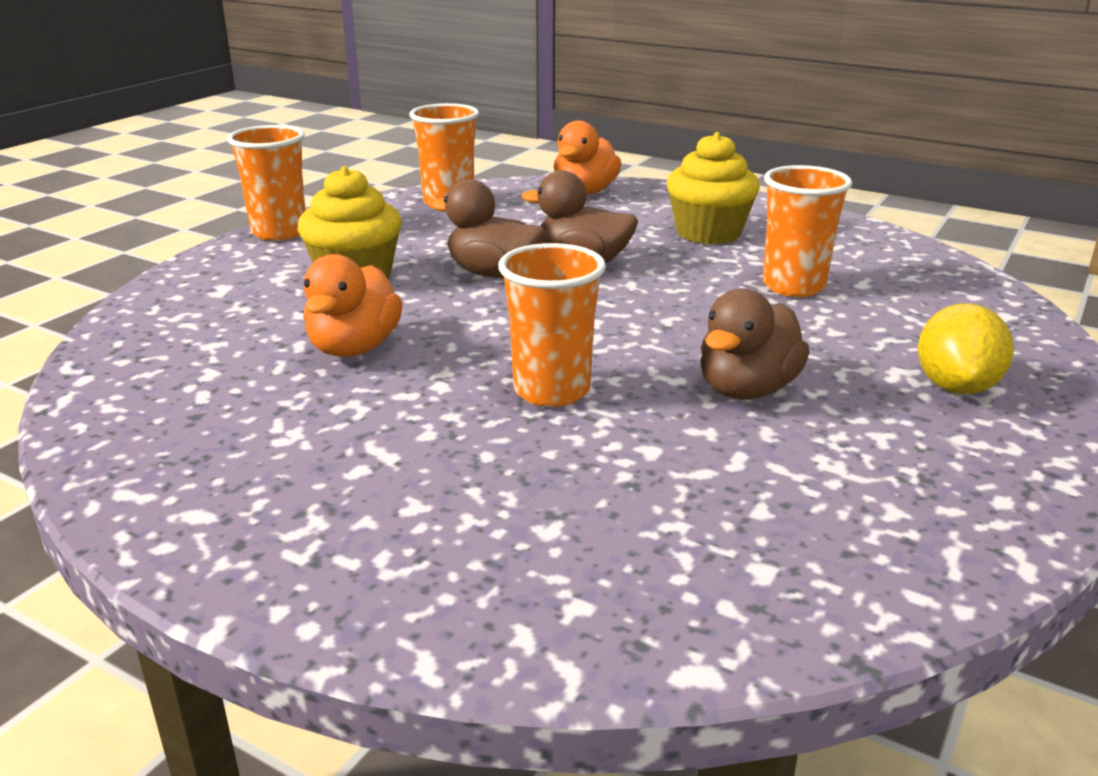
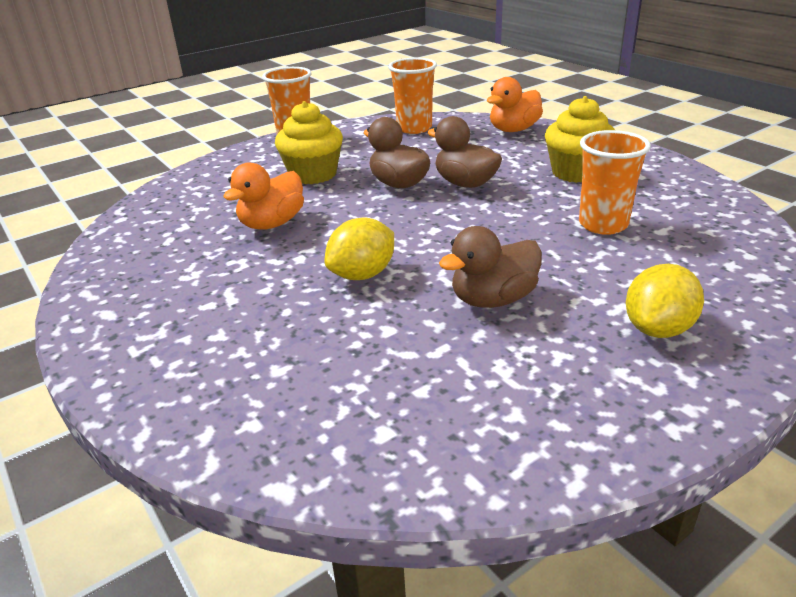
camera: 25 degrees right, 5 degrees up
orange cup [498,243,606,407] -> yellow lemon [324,218,394,280]

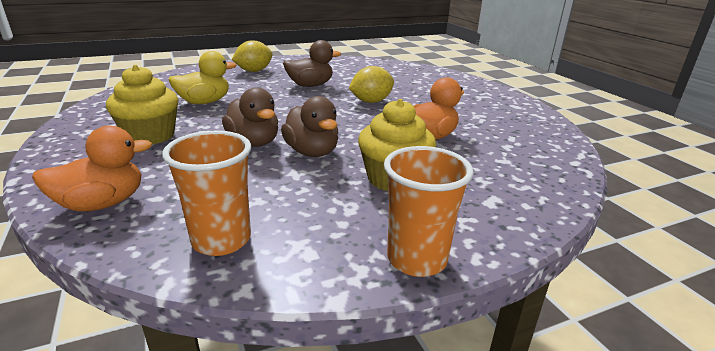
camera: 170 degrees left, 5 degrees down
orange cup [579,130,651,235] -> yellow duck [168,51,236,104]

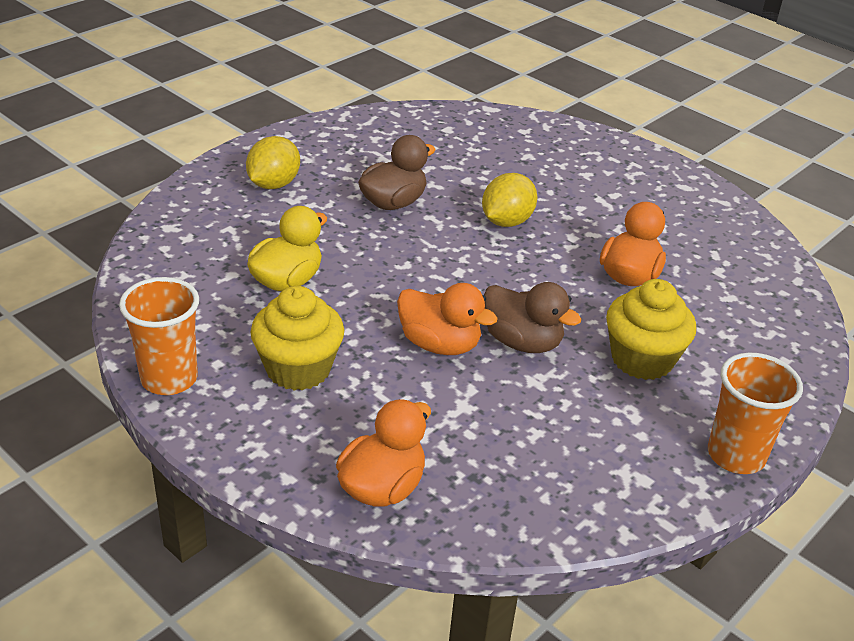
camera: 25 degrees left, 10 degrees up
orange cup [162,130,251,256] -> orange cup moved to [119,277,199,395]
brown duck [222,87,278,147] -> orange duck [397,283,498,355]

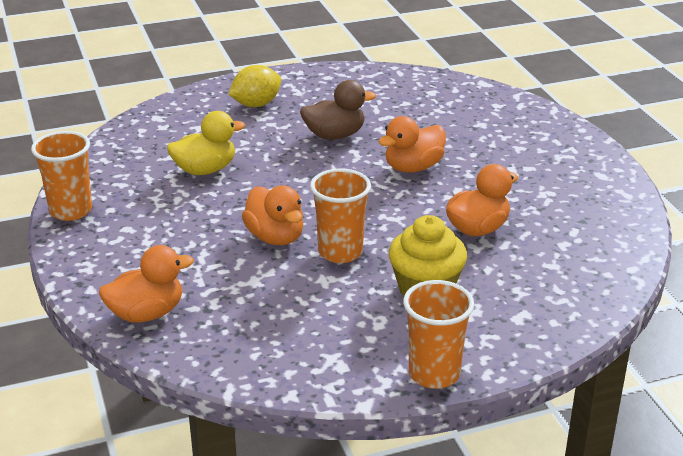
camera: 30 degrees right, 5 degrees down
yellow cupcake [251,286,344,391] -> none
yellow lemon [482,173,537,227] -> orange duck [378,116,446,173]
brown duck [484,282,582,353] -> orange cup [310,169,371,263]

